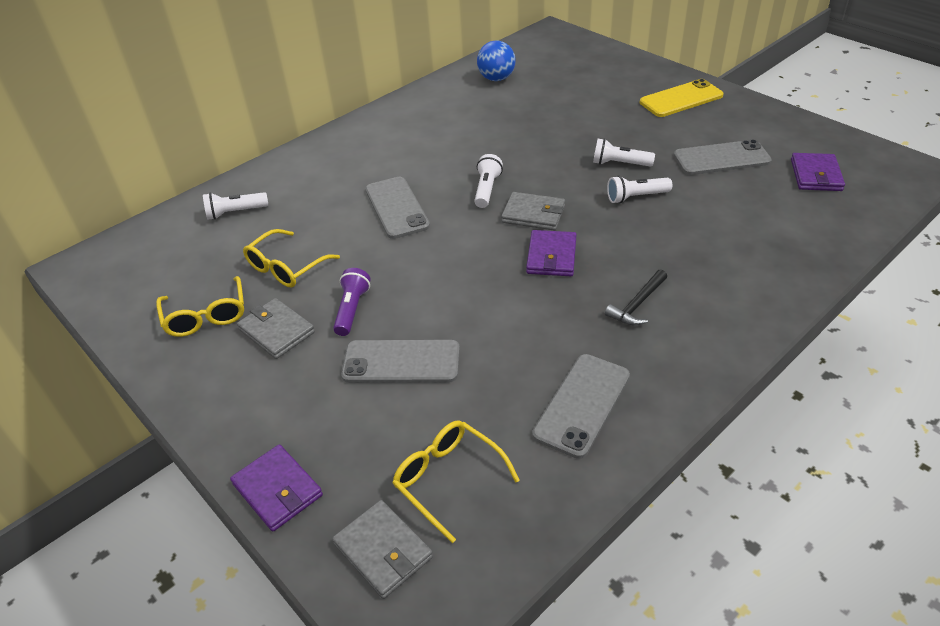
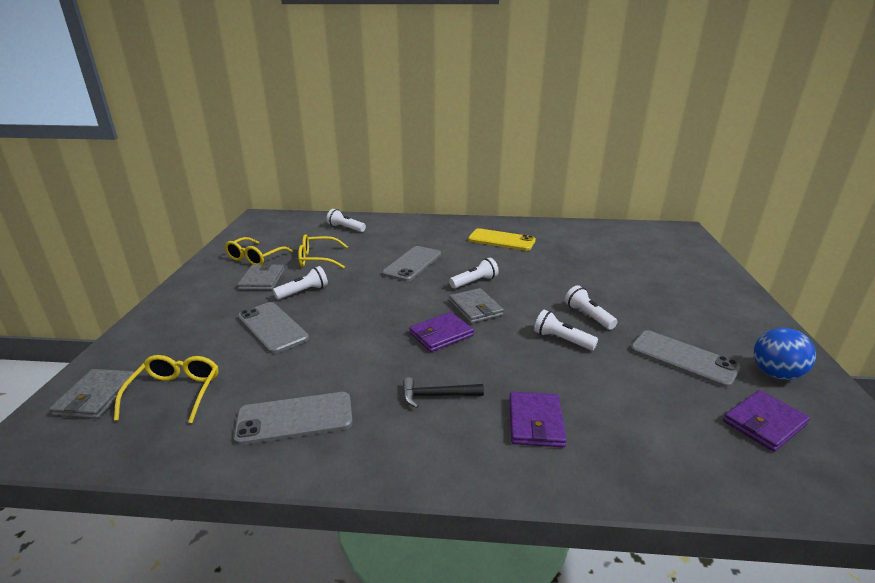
camera: 45 degrees right, 15 degrees down
purple wallet [230,444,323,532] -> purple wallet moved to [509,392,567,448]
purple flashlight [333,268,371,336] -> white flashlight [273,266,328,300]
blue ball [477,41,516,81] -> blue ball moved to [754,328,816,380]
yellow phone [640,79,724,117] -> yellow phone moved to [468,228,536,251]

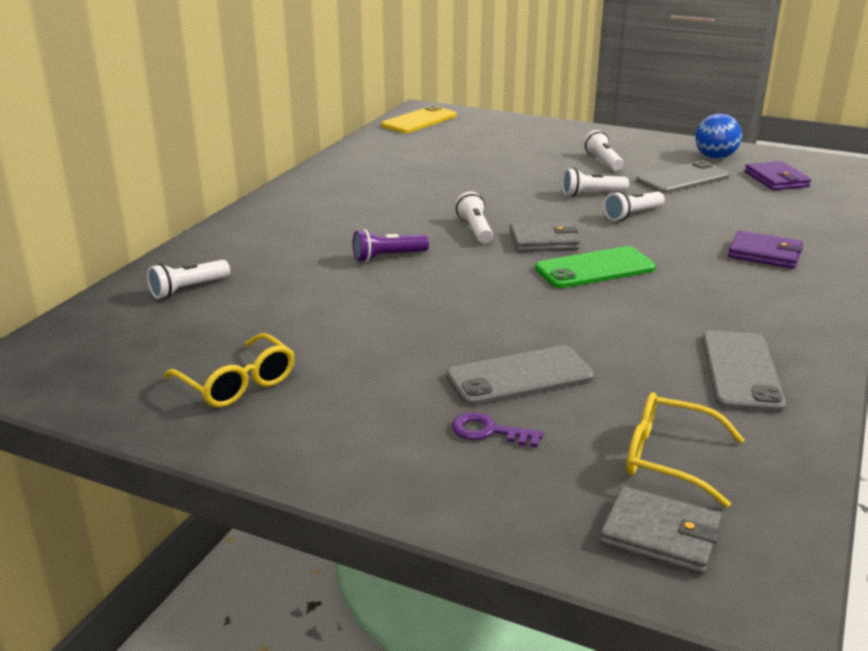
camera: 70 degrees left, 0 degrees up
grey wallet [237,263,285,290] -> none
white flashlight [273,266,328,300] -> white flashlight moved to [583,130,624,171]
yellow glasses [298,234,348,269] -> none
grey phone [382,246,441,282] -> purple flashlight [353,229,429,262]
black hammer [403,377,484,408] -> none
purple wallet [409,312,474,352] -> green phone [535,246,656,288]
yellow phone [468,228,536,251] -> yellow phone moved to [381,105,457,133]
none -> purple key [452,412,543,447]

